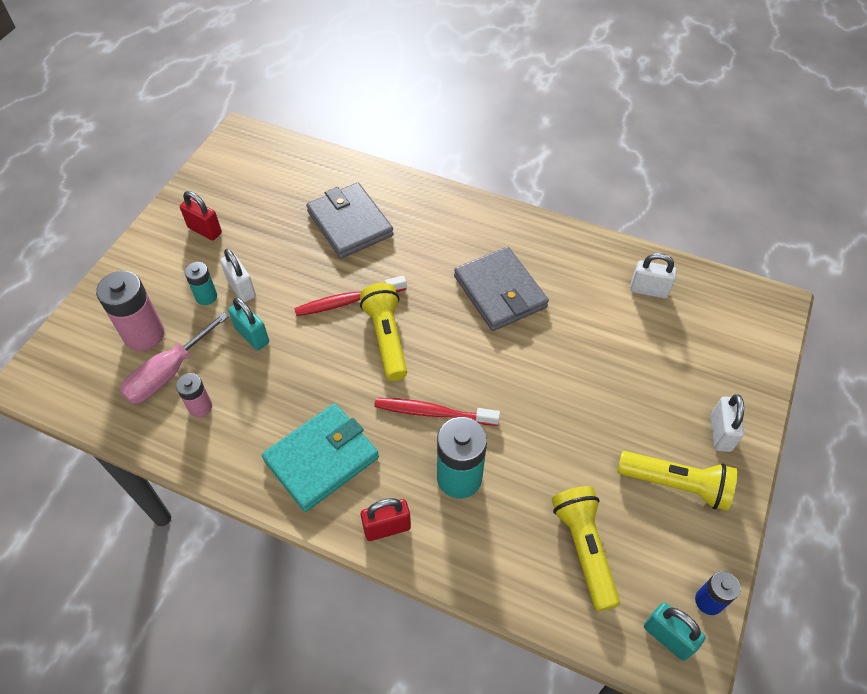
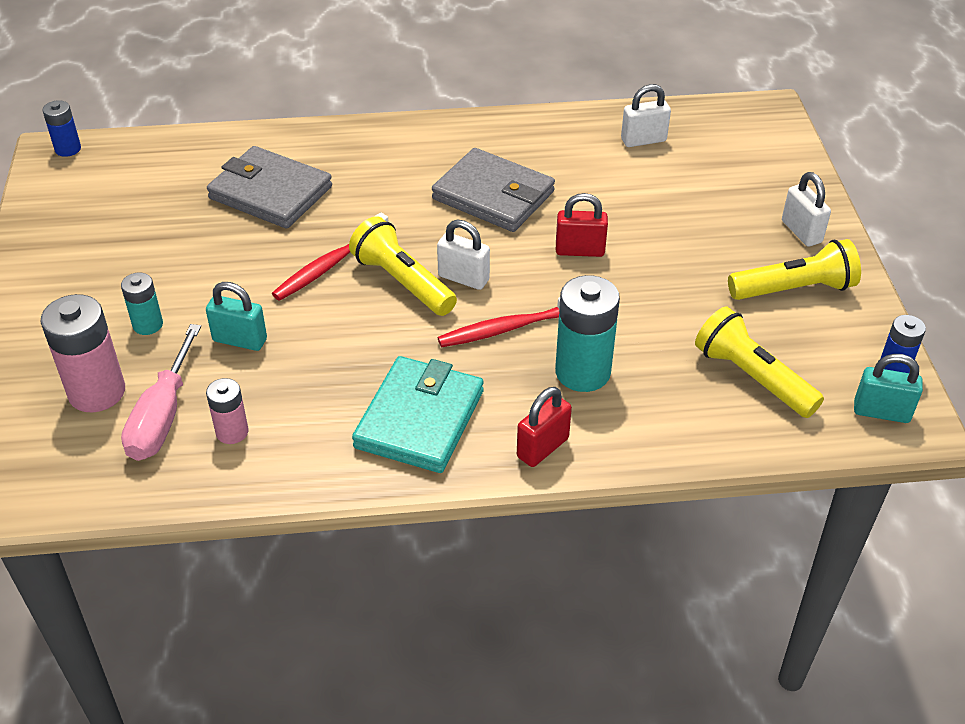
camera: 30 degrees left, 10 degrees down
red padlock [180,191,222,241] -> red padlock moved to [556,193,608,257]
white padlock [220,249,256,302] -> white padlock moved to [437,220,490,290]
none -> blue battery [43,100,81,157]

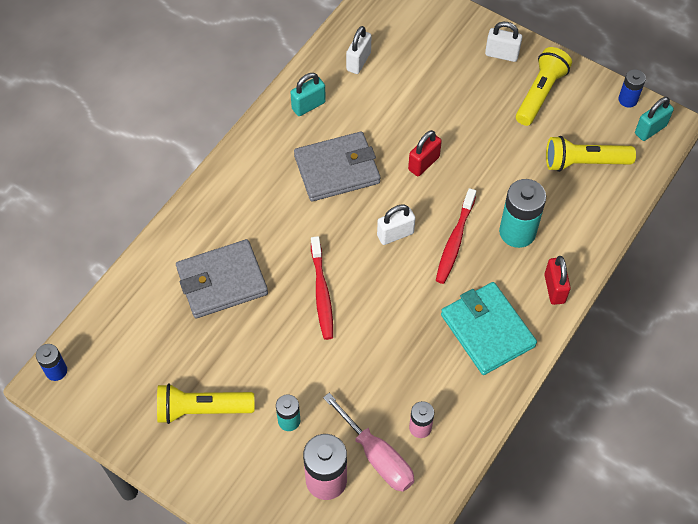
camera: 50 degrees left, 15 degrees up
turquoise padlock [206,282,267,351] -> turquoise padlock moved to [290,73,326,116]
yellow flashlight [349,216,457,316] -> yellow flashlight moved to [157,383,254,424]

